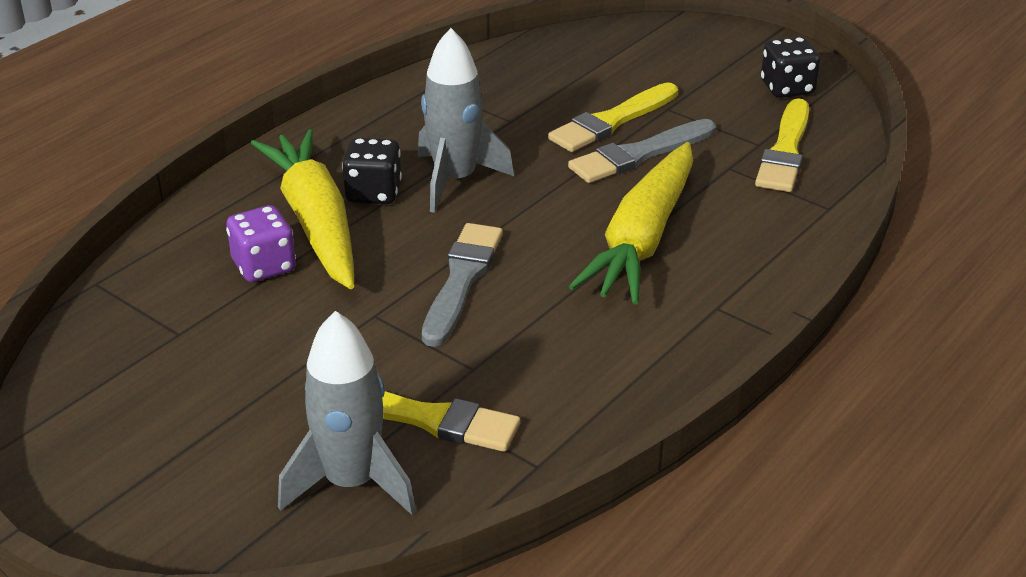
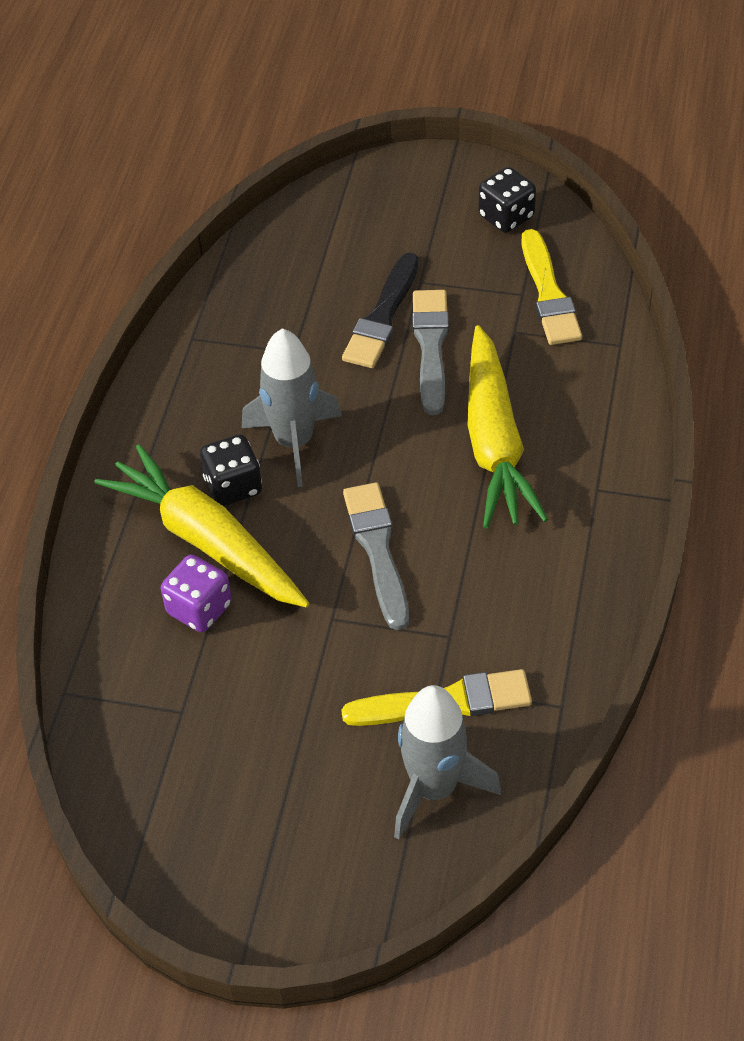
camera: 25 degrees left, 15 degrees up
yellow brush [548,83,678,152] -> black brush [342,252,419,368]
grey brush [568,119,716,183] -> grey brush turned 150 degrees clockwise [412,290,449,415]

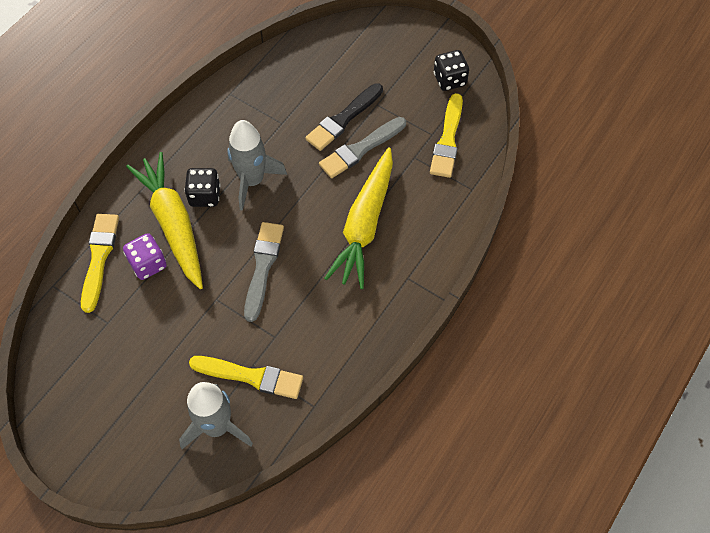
camera: 20 degrees right, 10 degrees up
grey brush [412,290,449,415] -> grey brush turned 150 degrees counterclockwise [319,117,406,178]
none -> yellow brush [81,214,119,313]

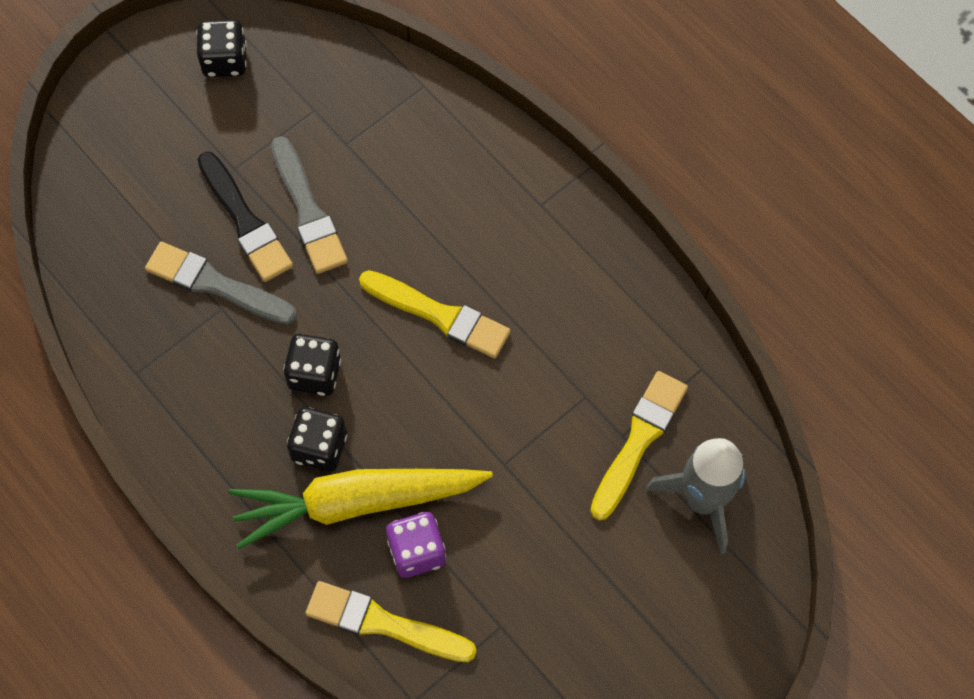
camera: 75 degrees left, 5 degrees up
grey rocket [227,120,287,211] -> black dice [283,334,341,396]
grey brush [244,222,284,322] -> grey brush moved to [145,242,297,324]
yellow carrot [324,147,393,289] -> none
yellow brush [430,93,463,178] -> yellow brush moved to [359,270,511,358]

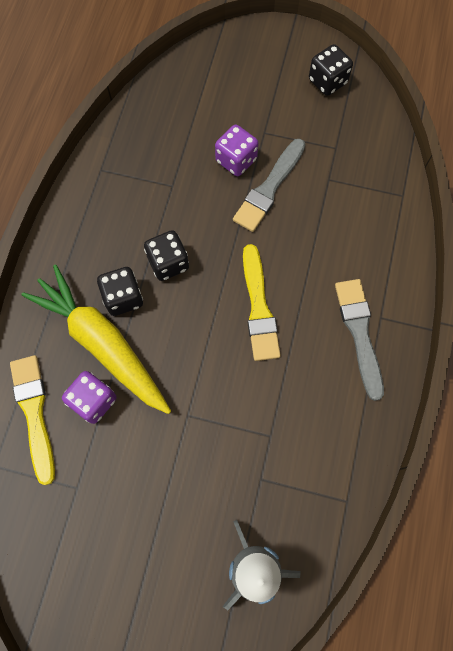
camera: 55 degrees right, 5 degrees up
grey brush [145,242,297,324] -> grey brush moved to [335,279,384,401]
black brush [198,152,293,282] -> purple dice [215,124,259,176]
yellow brush [590,371,688,521] -> none

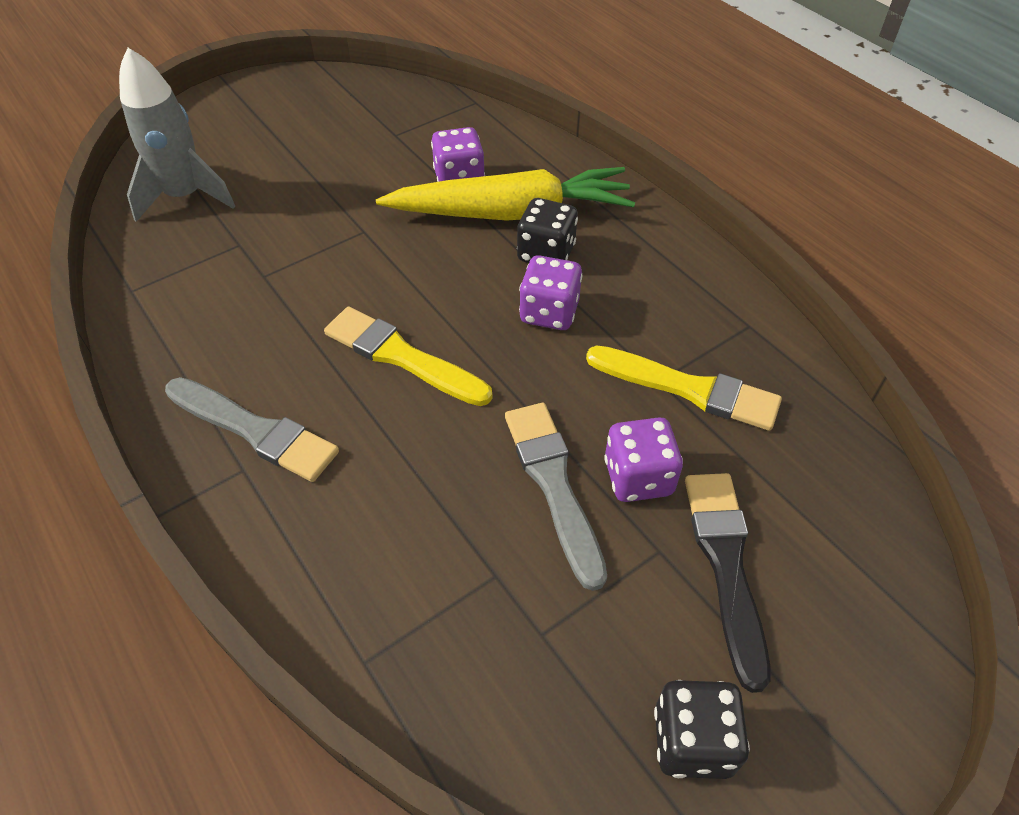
camera: 130 degrees right, 20 degrees down
yellow brush [10,355,55,485] -> yellow brush moved to [586,345,782,431]
black dice [144,230,189,281] -> purple dice [519,255,583,330]
none -> black brush [685,473,771,693]

